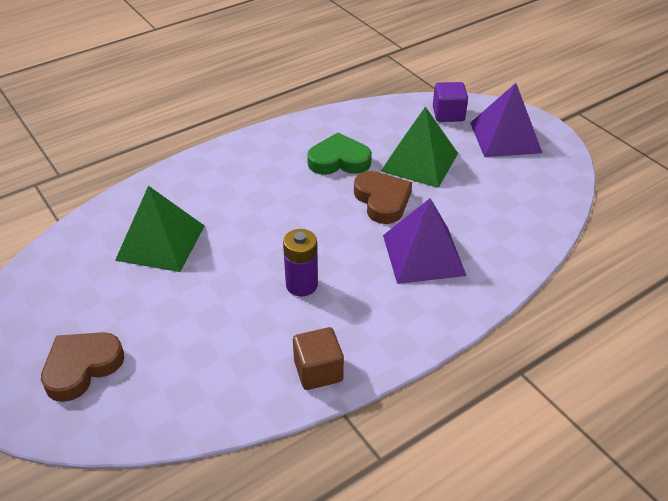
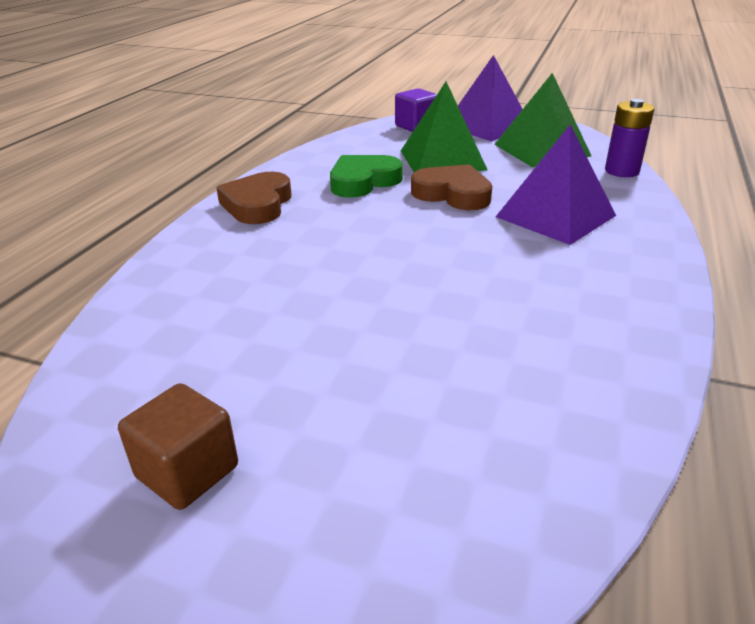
camera: 35 degrees left, 10 degrees down
brown heart [41,332,124,402] -> brown heart moved to [216,172,291,224]
green pyramid [115,186,205,272] -> green pyramid moved to [494,73,591,167]
purple battery [283,229,318,296] -> purple battery moved to [605,99,654,177]
brown cube [293,327,344,390] -> brown cube moved to [118,383,238,510]

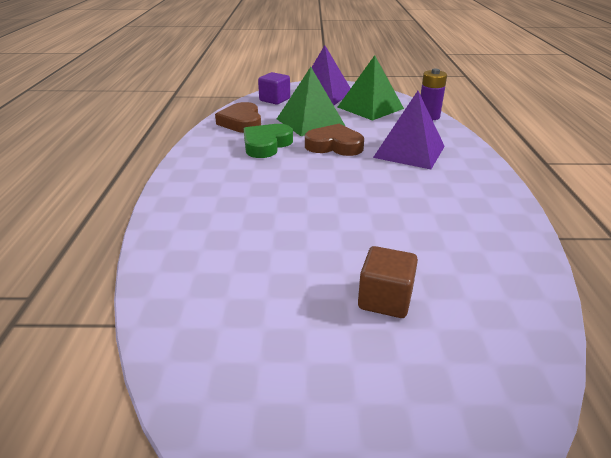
camera: 20 degrees left, 0 degrees up
brown cube [118,383,238,510] -> brown cube moved to [358,246,418,318]
brown heart [216,172,291,224] -> brown heart moved to [215,102,261,133]

